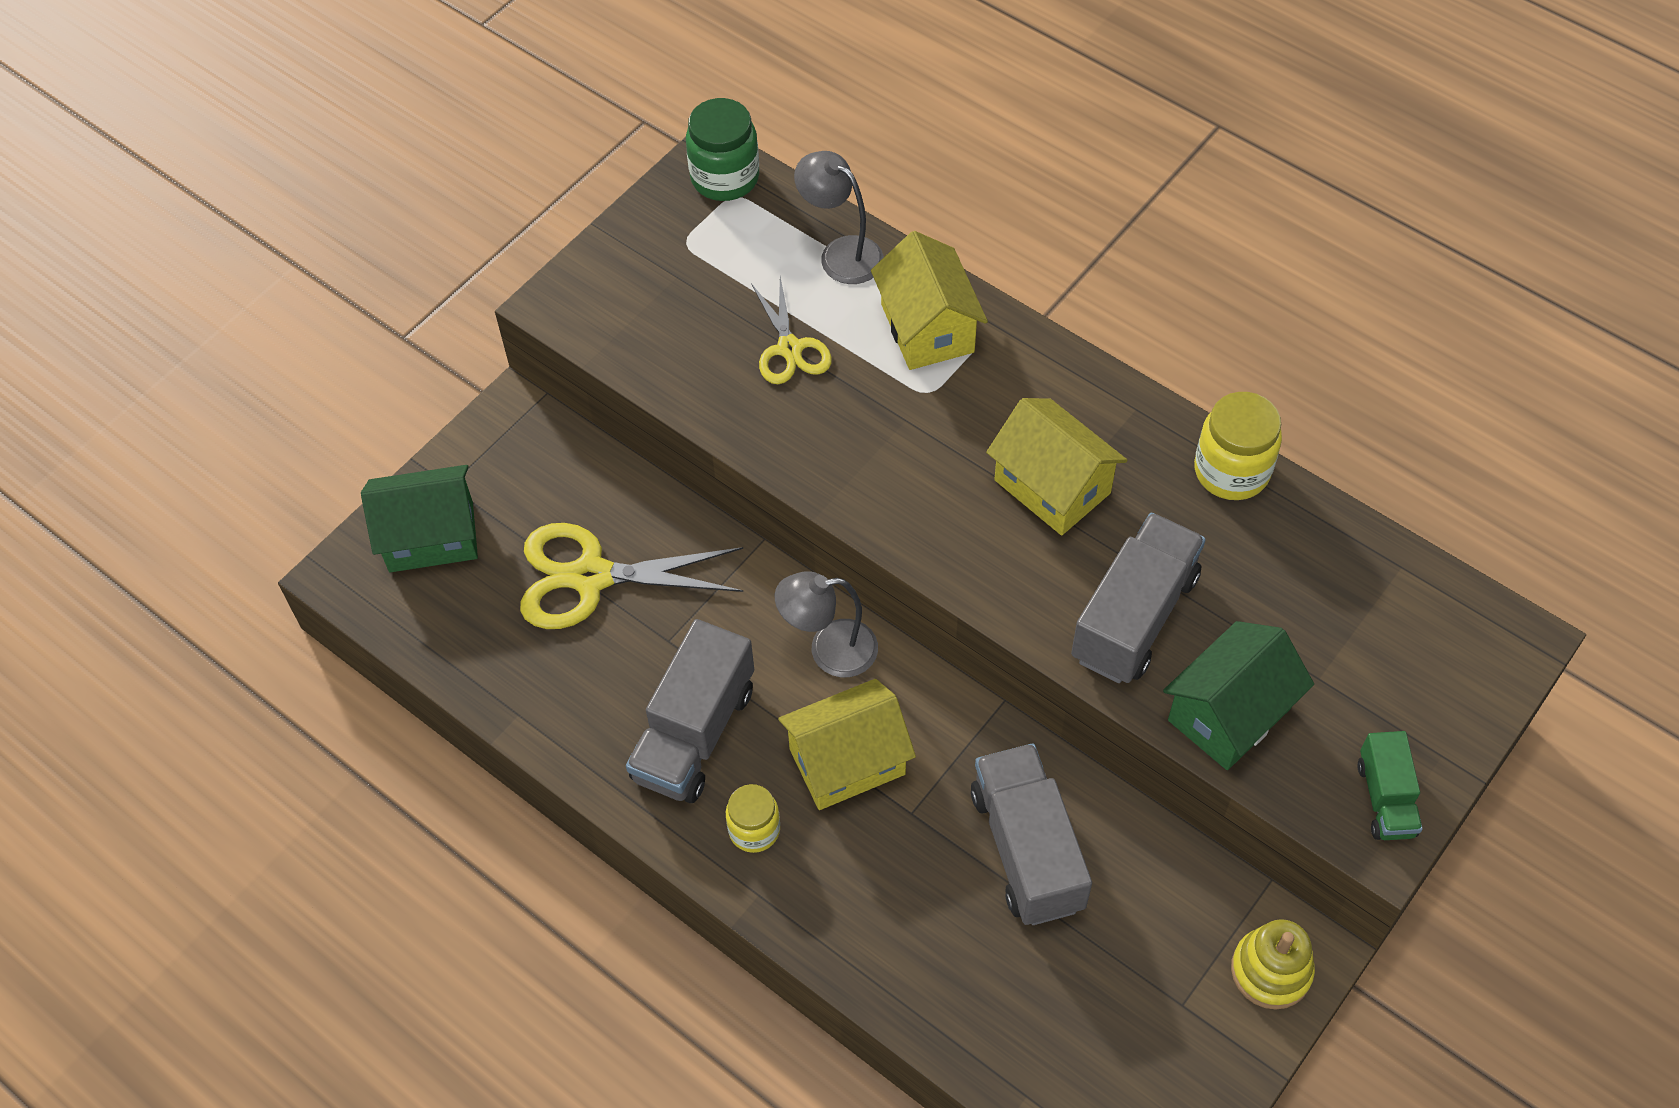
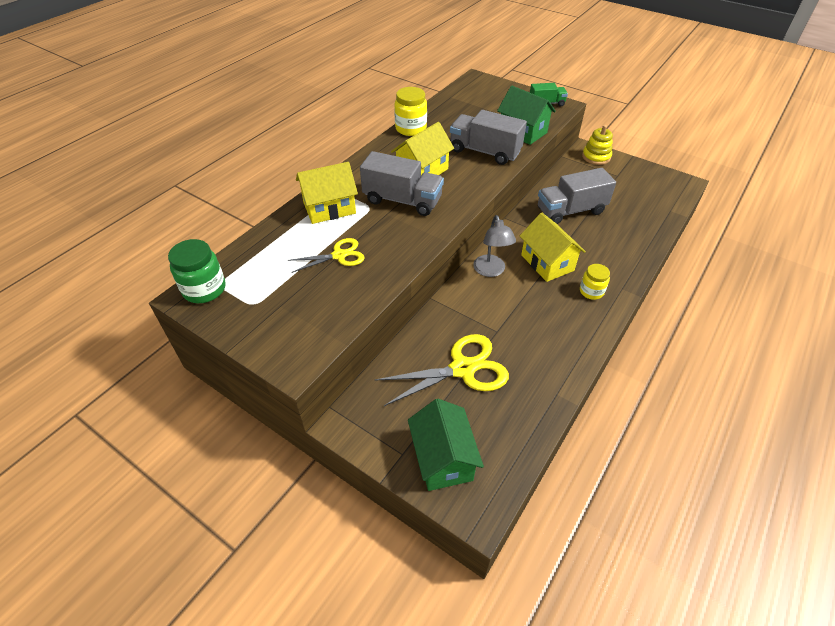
camera: 95 degrees left, 10 degrees down
yellow scissors [520,523,743,629] -> yellow scissors turned 105 degrees counterclockwise [375,334,509,406]
grey truck [626,619,754,803] -> grey truck moved to [360,151,444,216]
grey lamp [794,151,884,284] -> none

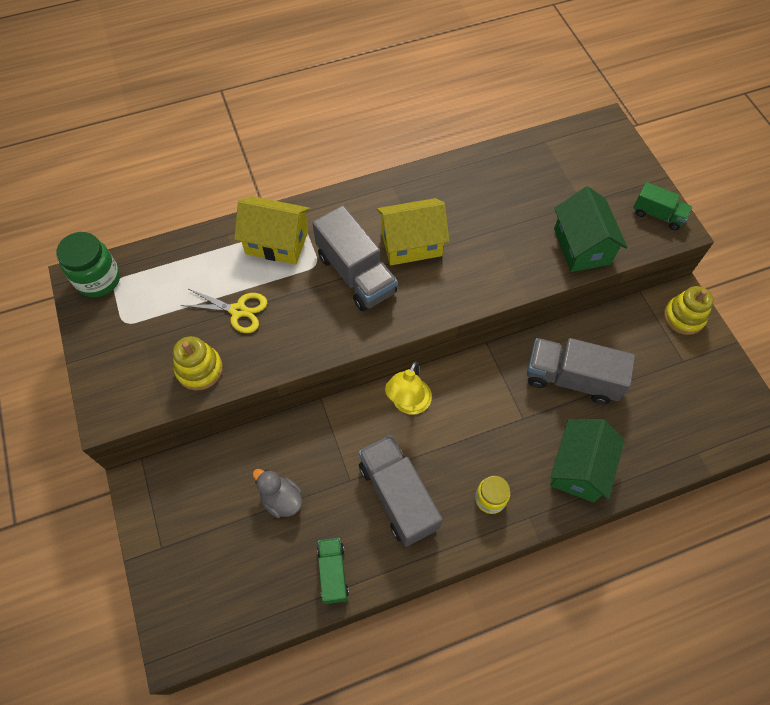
camera: 35 degrees right, 15 degrees up
yellow scissors [375,334,509,406] -> grey duck [253,469,302,518]
yellow jar [394,87,427,136] -> none
green house [408,399,484,491] -> green house moved to [550,419,625,502]
grey truck [450,110,527,165] -> grey truck moved to [359,435,443,547]
grey lamp [473,215,516,277] -> yellow lamp [385,361,432,415]
yellow house [520,213,586,282] -> none
none -> yellow stacking toy [173,336,223,391]
none -> green truck [317,538,349,604]

